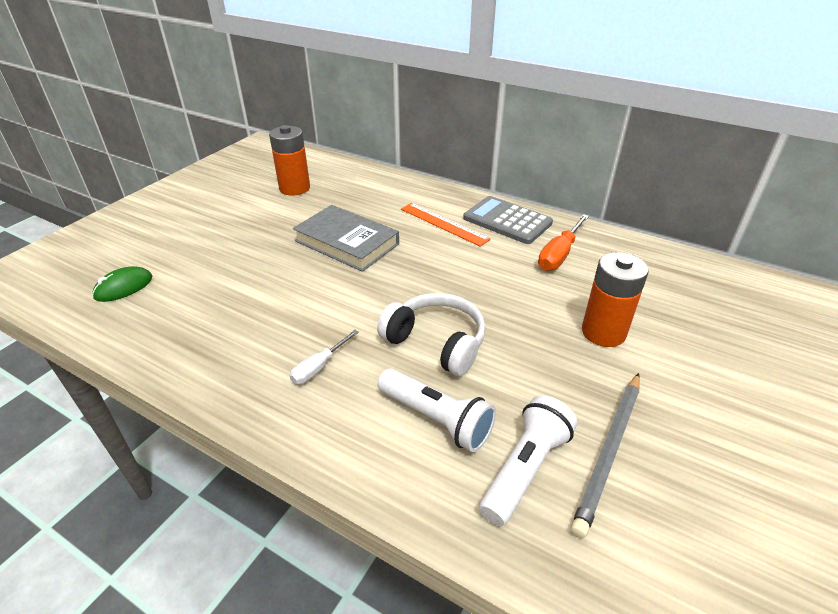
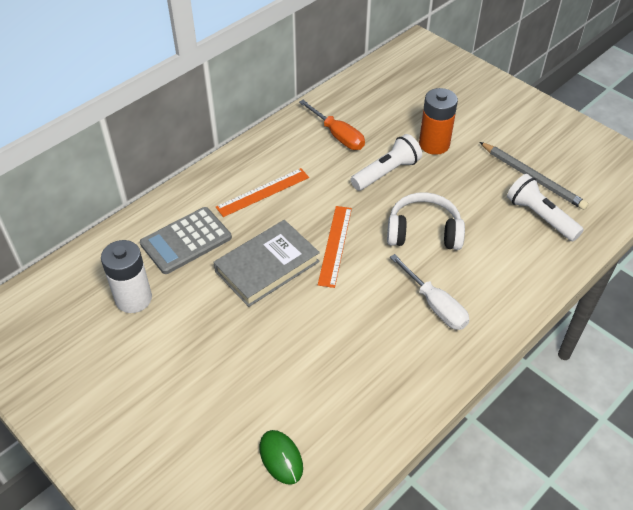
camera: 75 degrees left, 10 degrees up
orange battery [269,125,310,196] -> white battery [101,240,152,313]
white screwdriver [290,330,359,384] -> white screwdriver [390,254,469,330], size x1.55
white headphones [377,293,486,376] -> white headphones turned 45 degrees clockwise [387,192,465,250]
white flashlight [378,368,496,452] -> white flashlight moved to [351,134,422,191]
grey calculator [463,196,553,244] -> grey calculator moved to [140,207,232,274]
none -> orange ruler [318,206,352,288]

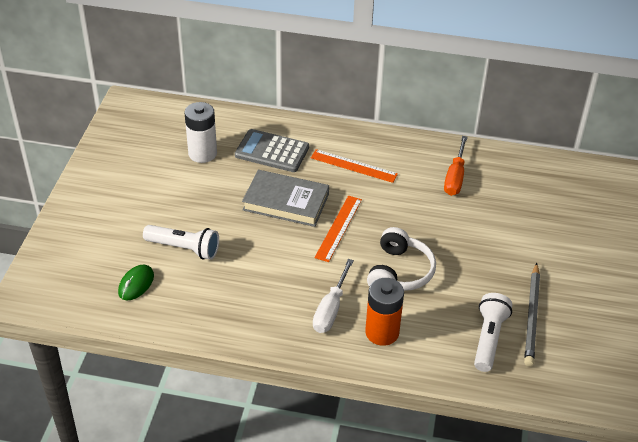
camera: 55 degrees right, 5 degrees down
orange ruler [318,206,352,288] -> orange ruler turned 45 degrees counterclockwise [314,195,362,262]
white flashlight [351,134,422,191] -> white flashlight moved to [143,225,219,260]
white headphones [387,192,465,250] -> white headphones turned 45 degrees clockwise [367,227,436,291]
orange battery [419,88,458,155] -> orange battery moved to [365,278,404,346]

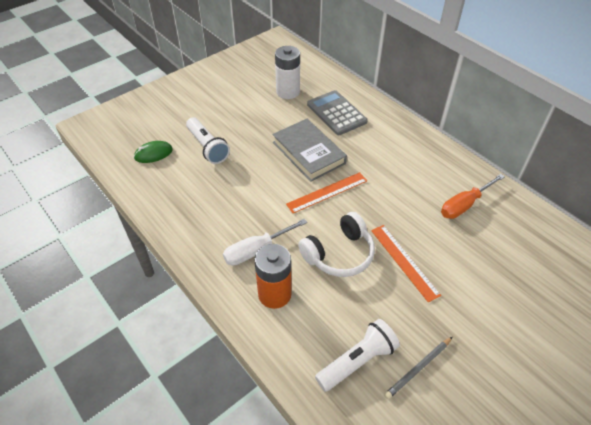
camera: 40 degrees right, 5 degrees up
orange ruler [311,149,398,183] -> orange ruler moved to [371,225,441,302]
grey pencil [524,263,540,367] -> grey pencil [384,337,452,399], size x0.66

